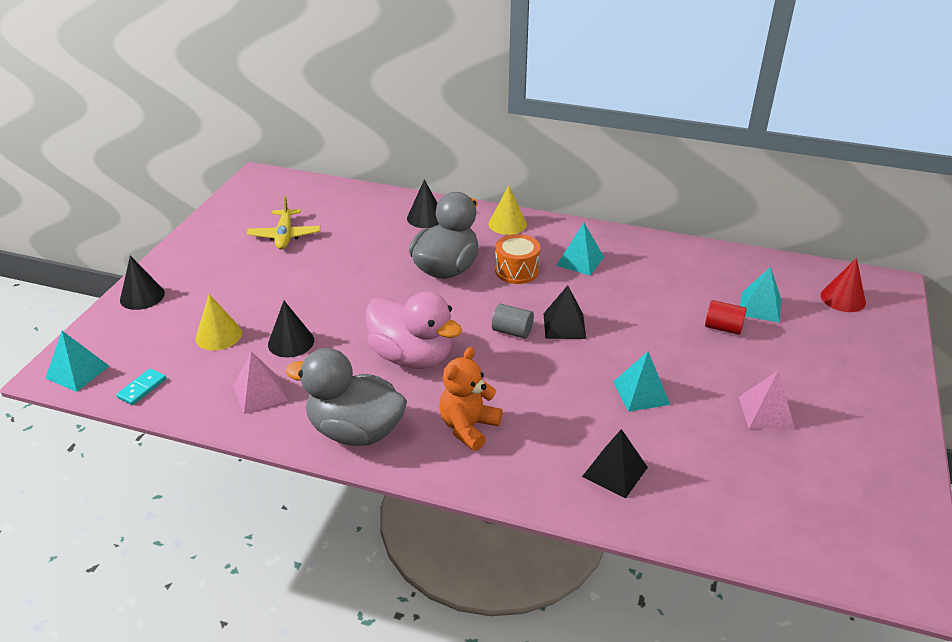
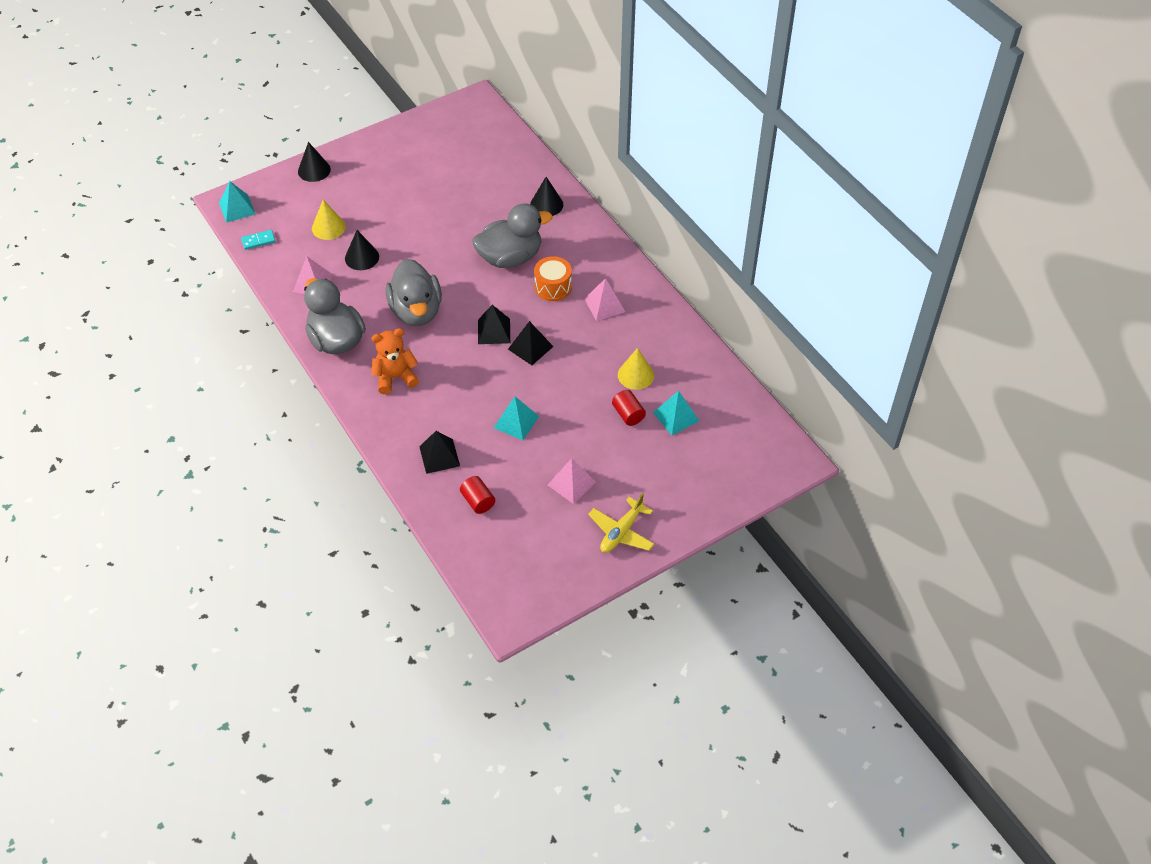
camera: 40 degrees right, 15 degrees up
yellow plane [247,196,321,250] -> yellow plane moved to [588,493,654,553]
pink duck [365,291,462,369] -> grey duck [386,259,442,326]
yellow cone [489,185,527,235] -> yellow cone moved to [618,348,654,390]
grey cylinder [492,303,534,338] -> black pyramid [478,305,510,344]
turquoise pyramid [556,223,604,276] -> pink pyramid [585,278,625,321]
red cone [821,258,866,312] -> none
none -> red cylinder [460,476,495,514]

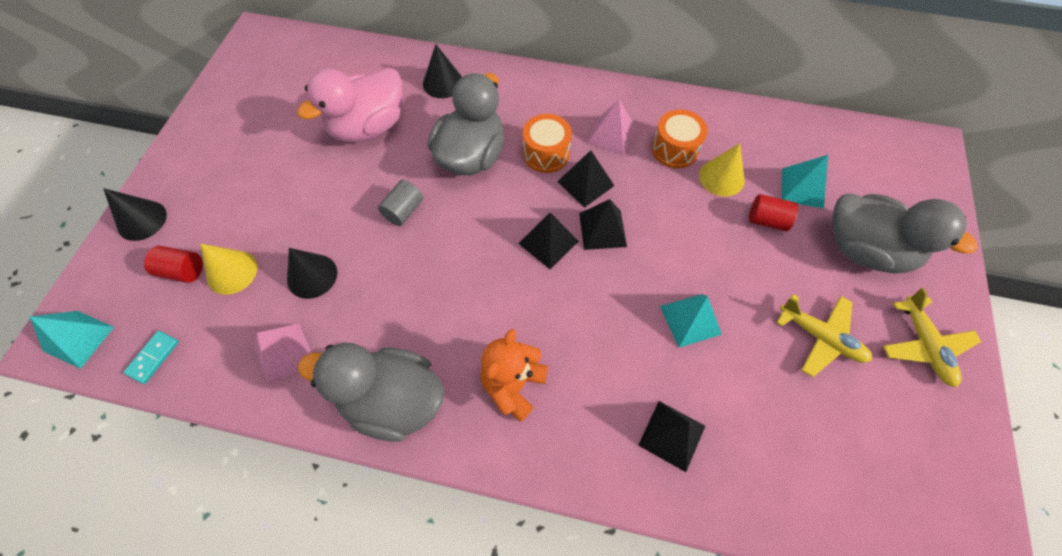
camera: 45 degrees left, 10 degrees up
grey duck [386,259,442,326] -> grey duck moved to [832,194,978,274]
red cylinder [460,476,495,514] -> red cylinder moved to [144,246,203,283]
pink pyramid [548,458,596,504] -> yellow plane [776,294,872,377]
none -> pink duck [297,67,402,142]
none -> grey cylinder [378,180,423,226]
none -> black pyramid [557,150,614,208]
none -> orange drum [652,109,708,168]

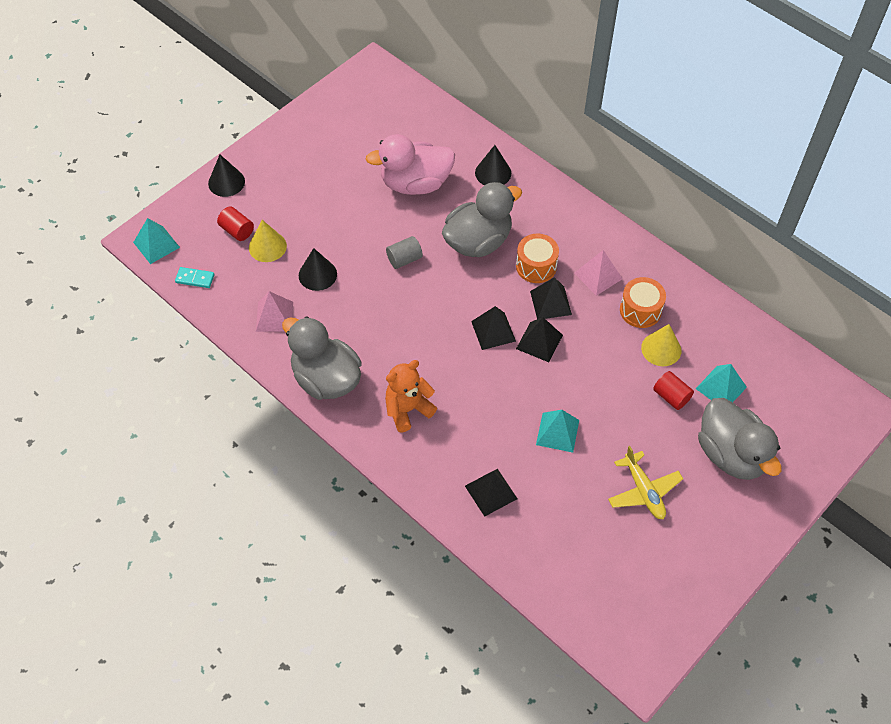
camera: 30 degrees right, 5 degrees down
turquoise domino [123,331,179,384] -> turquoise domino turned 45 degrees clockwise [175,267,215,288]
yellow plane [883,288,981,388] -> none

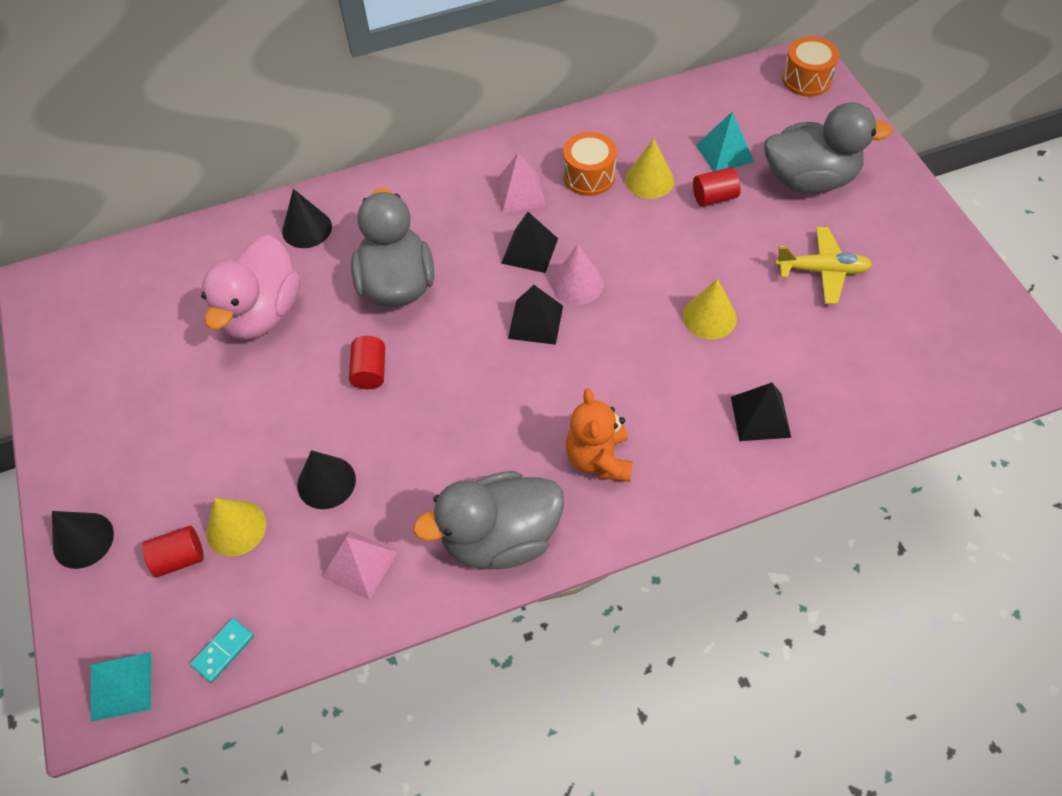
camera: 60 degrees left, 0 degrees up
grey cylinder [386,236,423,269] -> red cylinder [349,336,385,389]
orange drum [516,234,559,283] -> orange drum moved to [782,36,839,97]
black pyramid [516,317,563,362] -> pink cone [551,244,604,305]
turquoise pyramid [536,410,579,453] -> yellow cone [683,279,737,340]

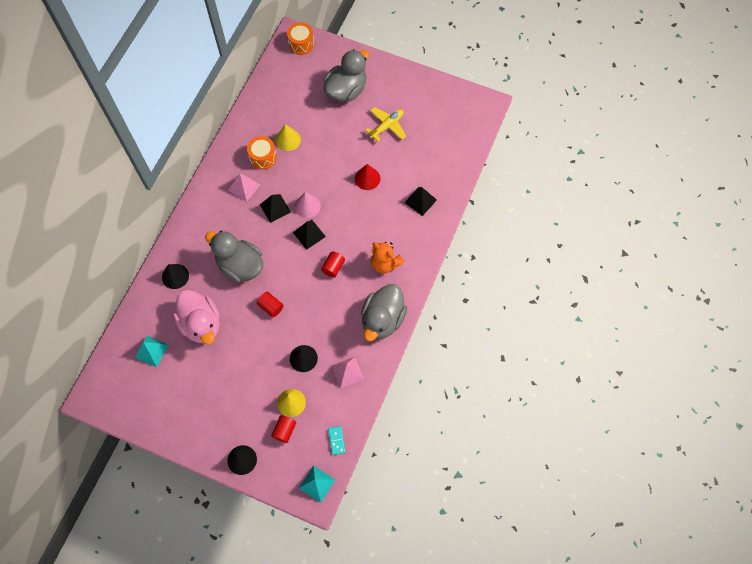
camera: 50 degrees left, 10 degrees up
yellow cone [683,279,737,340] -> red cone [355,164,380,190]
red cylinder [693,167,741,207] -> red cylinder moved to [321,251,345,278]
turquoise pyramid [696,111,754,171] -> turquoise pyramid moved to [135,336,169,367]

